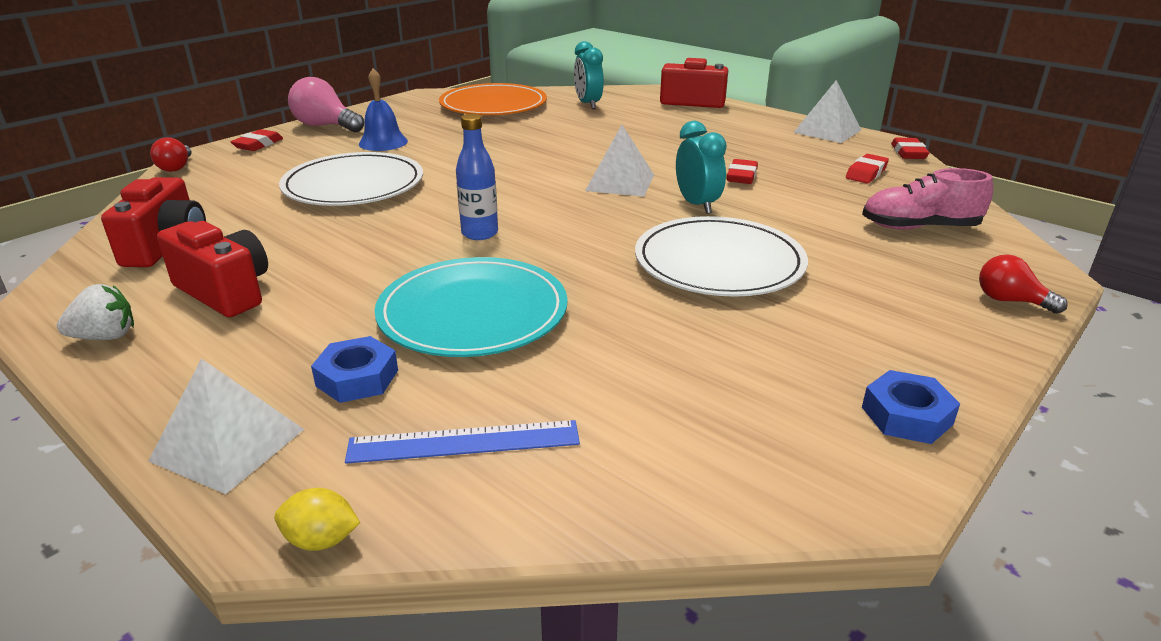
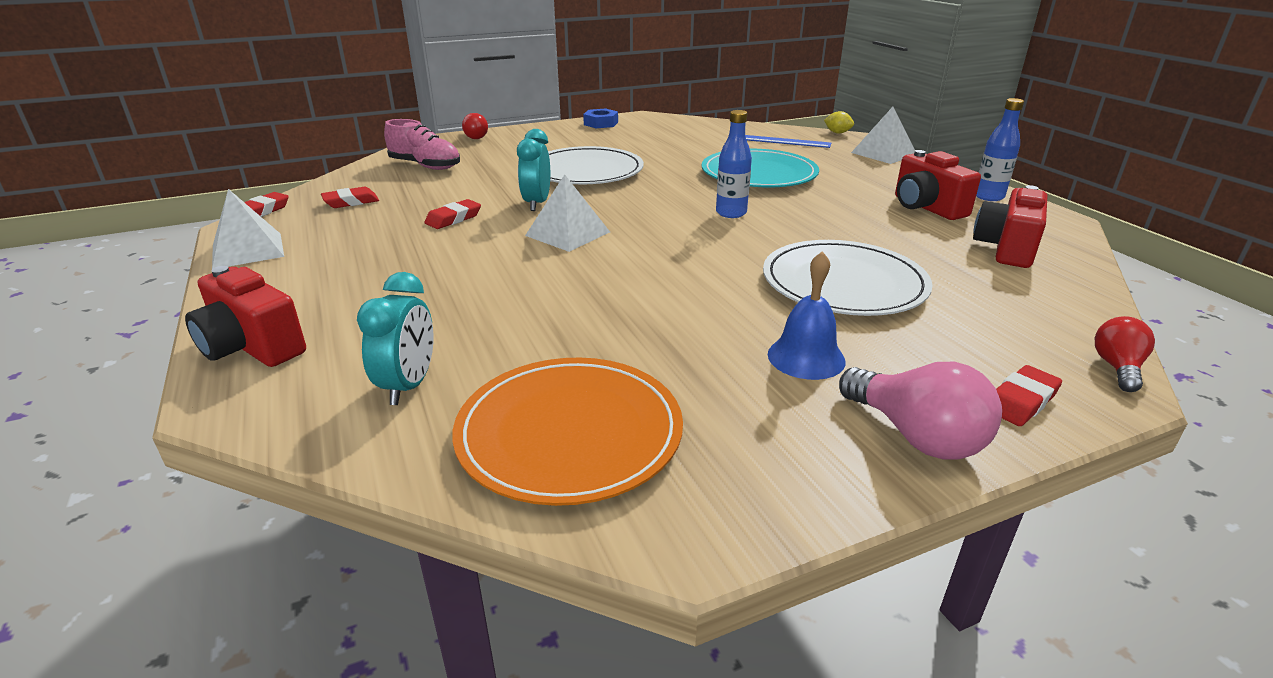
camera: 155 degrees left, 0 degrees up
white strawberry [57,284,134,340] -> blue bottle [976,98,1024,201]
blue nut [311,336,398,403] -> none

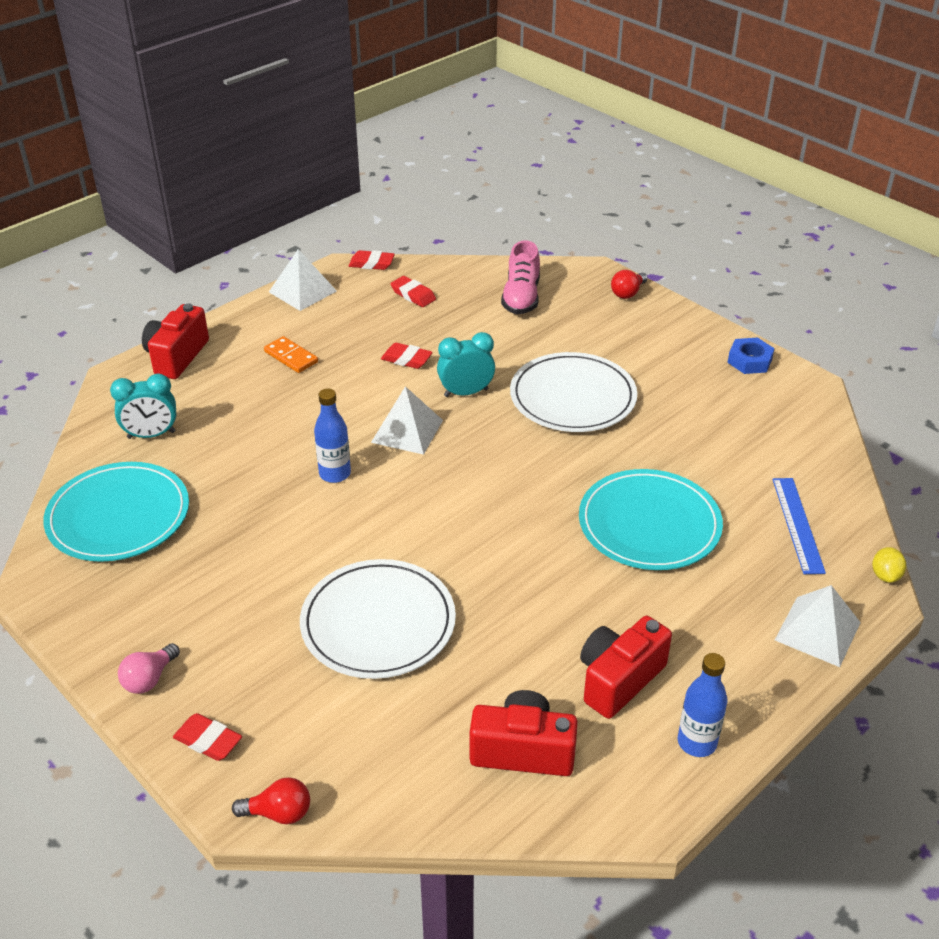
camera: 70 degrees right, 10 degrees up
orange plate [452,357,683,506] -> turquoise plate [43,462,189,562]
blue bottle [716,110,752,218] -> blue bottle moved to [314,389,351,483]
blue bell [768,251,845,380] -> none
pink light bulb [839,362,1002,460] -> pink light bulb [118,643,180,694], size x0.61
none -> orange domino [264,336,318,373]

